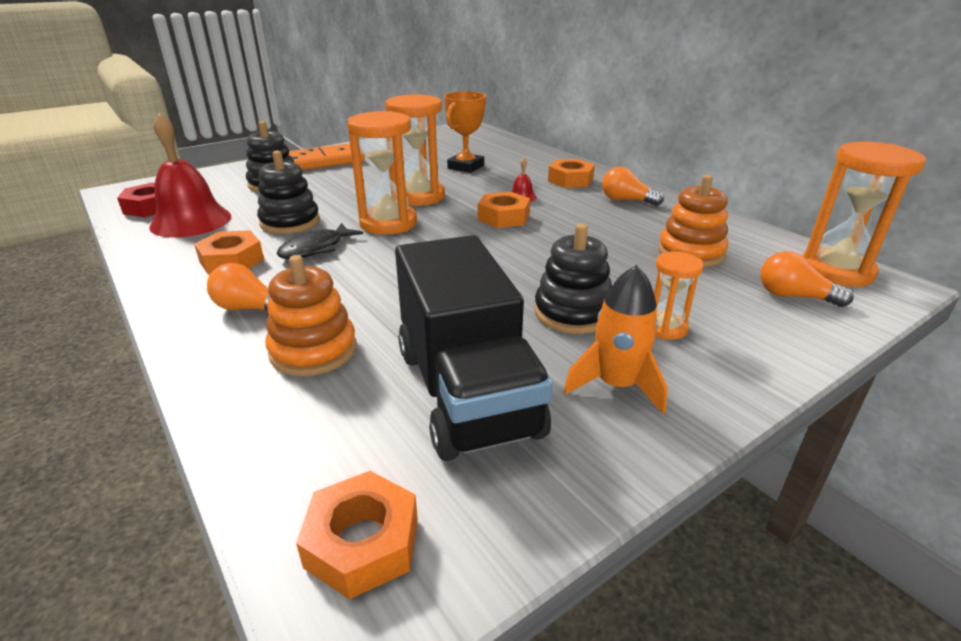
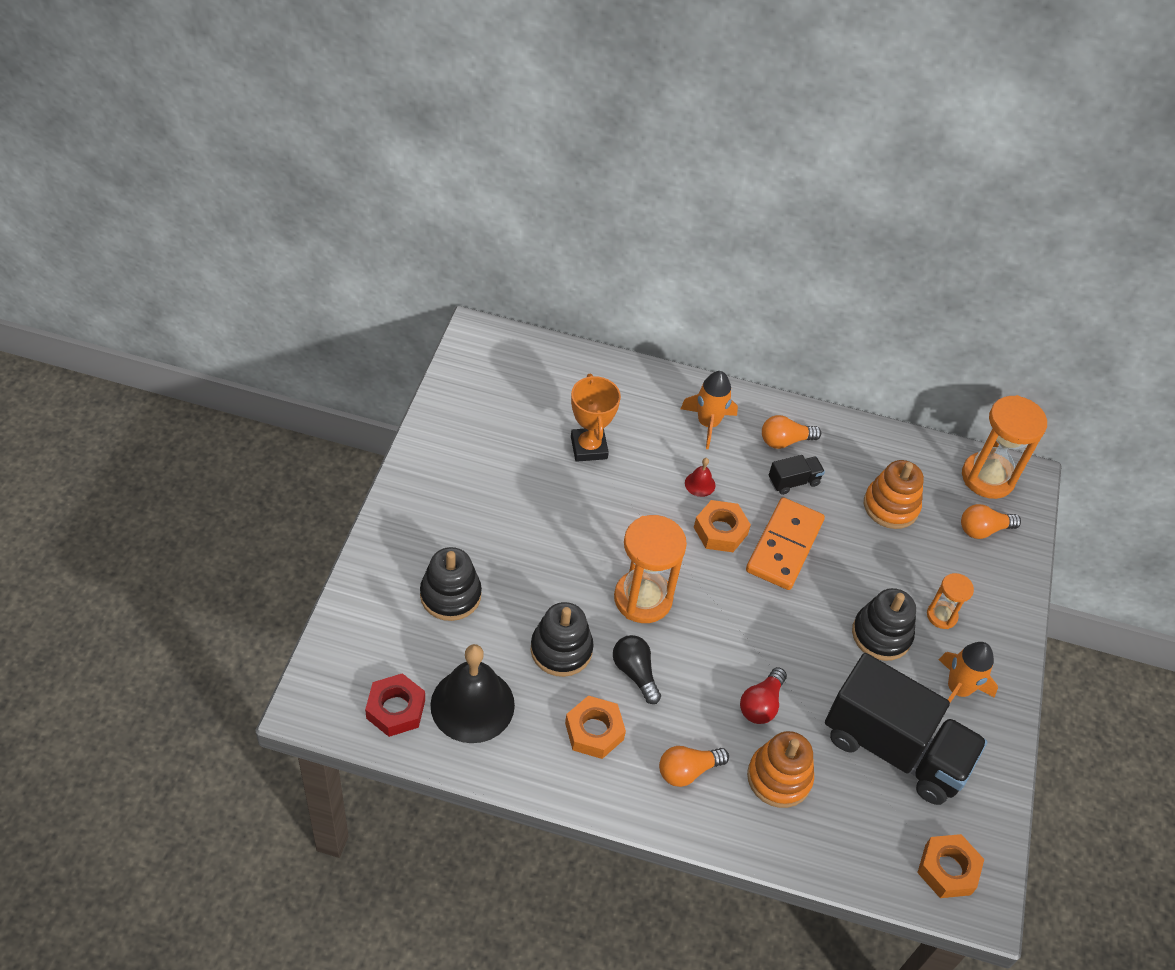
camera: 45 degrees left, 20 degrees up
red bell [149,113,231,238] -> black bell [430,644,515,743]
black fish [276,223,363,259] -> black light bulb [613,635,661,704]
orange domino [289,143,365,170] -> orange domino moved to [746,497,825,590]
orange hourglass [385,94,445,206] -> none
orange nut [548,159,595,188] -> orange rocket [681,371,738,449]
none -> red light bulb [740,667,787,724]
none -> black truck [769,455,825,495]

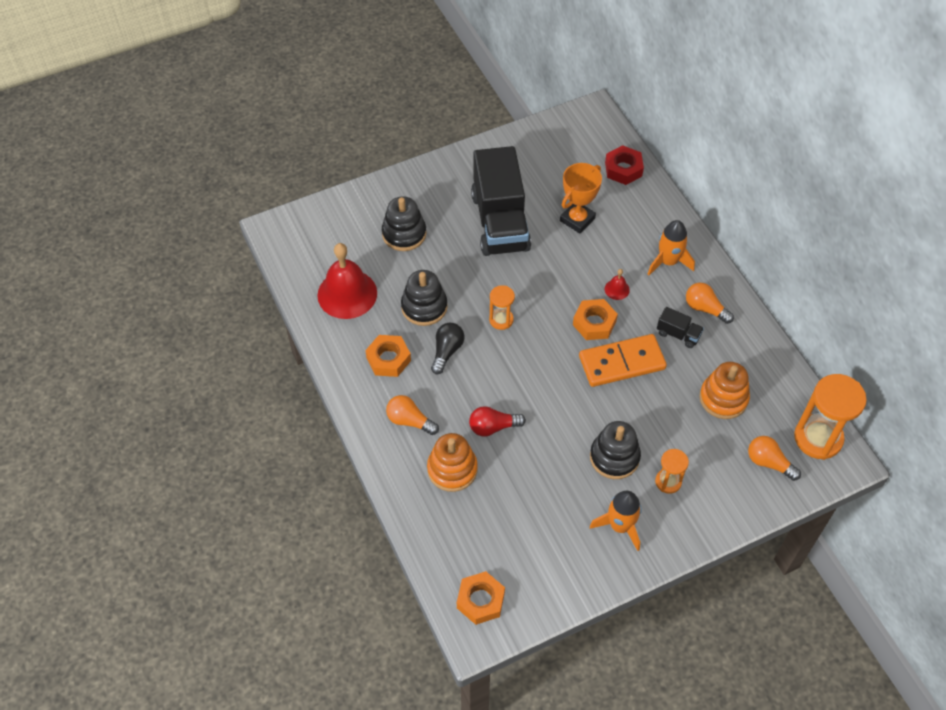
camera: 55 degrees right, 5 degrees up
red nut [365,673,425,737] -> red nut moved to [605,145,644,185]
black bell [430,644,515,743] -> red bell [317,243,377,319]
orange hourglass [614,515,687,623] -> orange hourglass [489,285,515,330], size x0.53
black truck [825,653,987,805] -> black truck moved to [471,146,531,256]

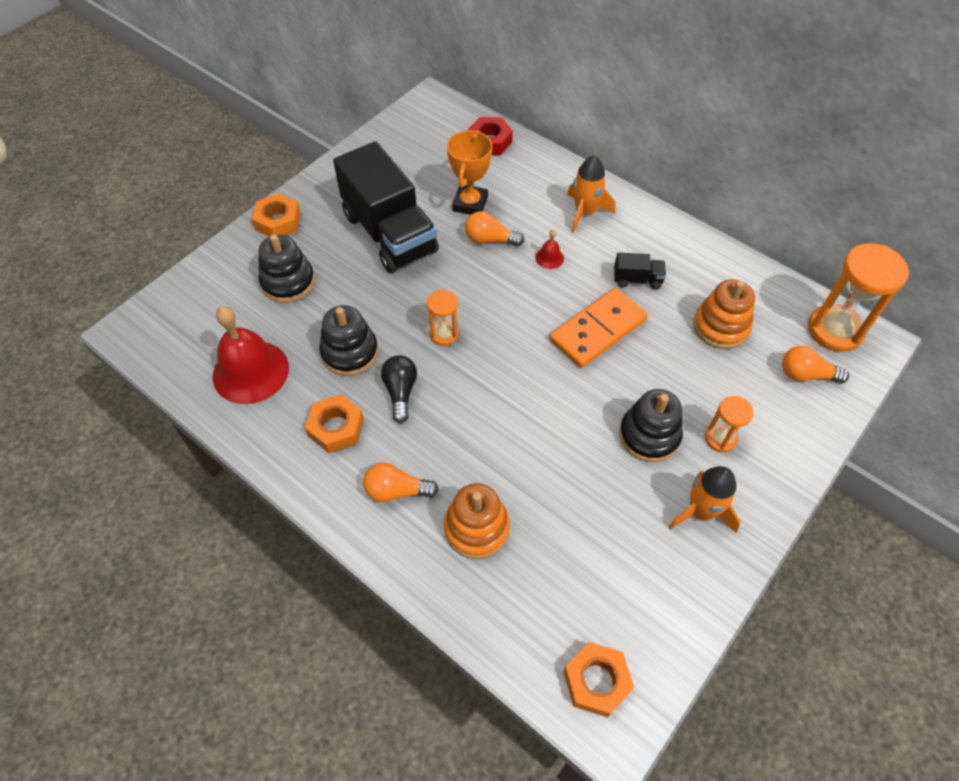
camera: 25 degrees left, 0 degrees up
red light bulb [469,406,526,437] -> none
orange nut [573,299,618,340] -> orange nut moved to [252,193,301,237]
orange light bulb [686,283,734,324] -> orange light bulb moved to [465,211,524,246]

